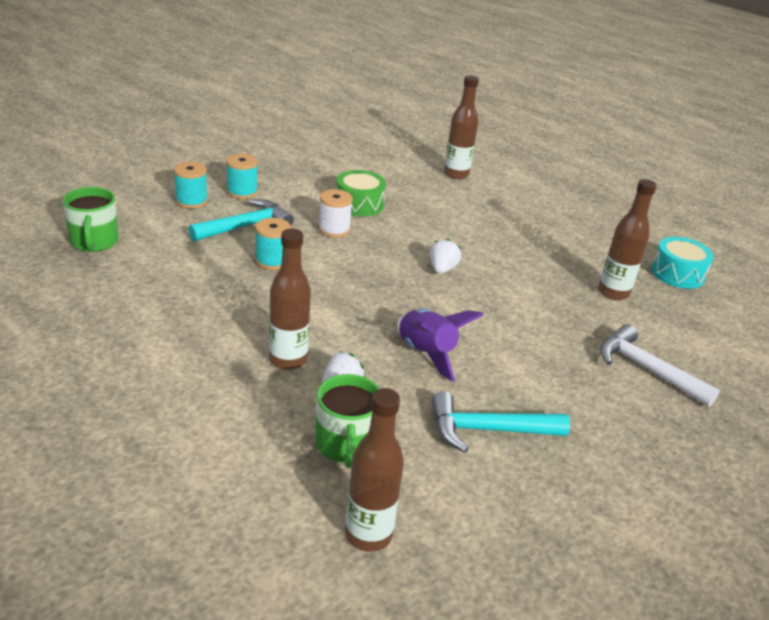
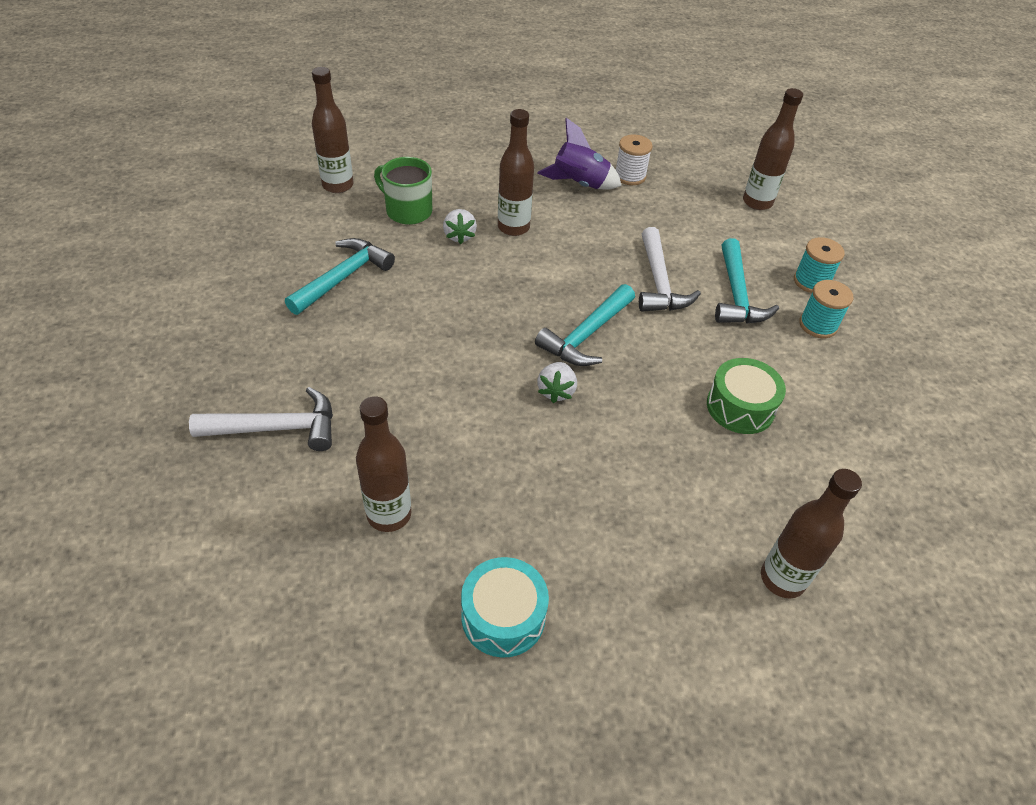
camera: 130 degrees right, 15 degrees up
green mug [63,187,119,252] -> brown bottle [743,88,803,210]
turquoise spool [255,218,291,270] -> white hammer [639,227,701,312]
white spool [318,189,353,238] -> white spool moved to [616,135,653,185]
purple rocket [397,308,484,382] -> purple rocket moved to [538,118,622,190]
white strawberry [430,238,461,274] -> white strawberry turned 45 degrees clockwise [537,362,577,403]
turquoise drum [651,237,714,289] -> turquoise drum moved to [461,557,549,658]
none -> turquoise hammer [535,284,635,366]

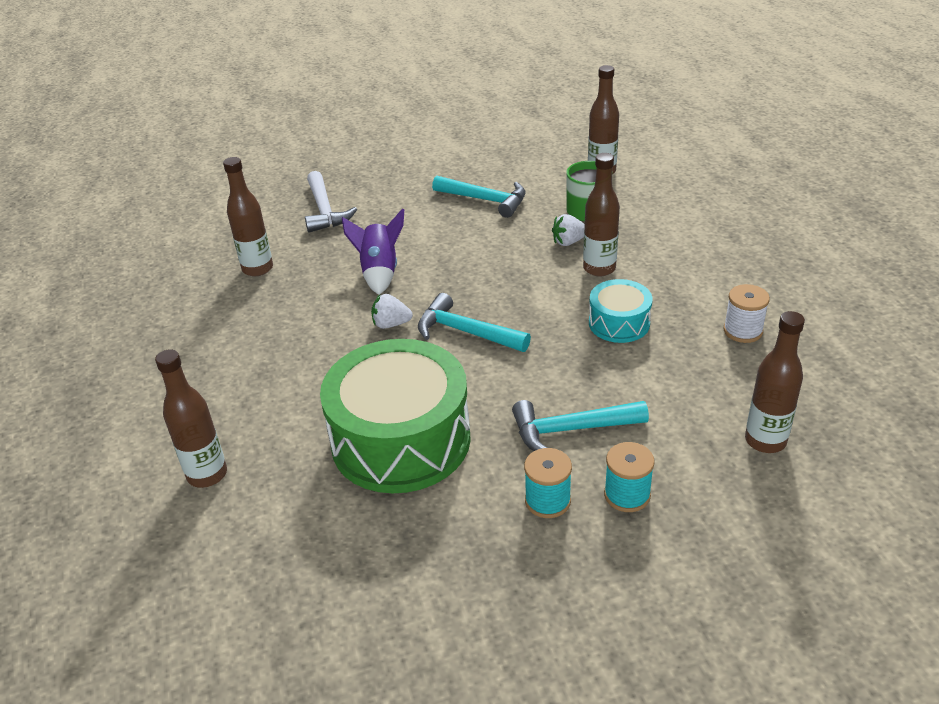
camera: 85 degrees right, 10 degrees down
turquoise drum [461,557,549,658] -> turquoise drum moved to [589,279,652,343]
purple rocket [538,118,622,190] -> purple rocket moved to [342,208,404,295]
white hammer [639,227,701,312] -> none
green drum [707,358,786,434] -> green drum [320,339,471,493], size x2.02

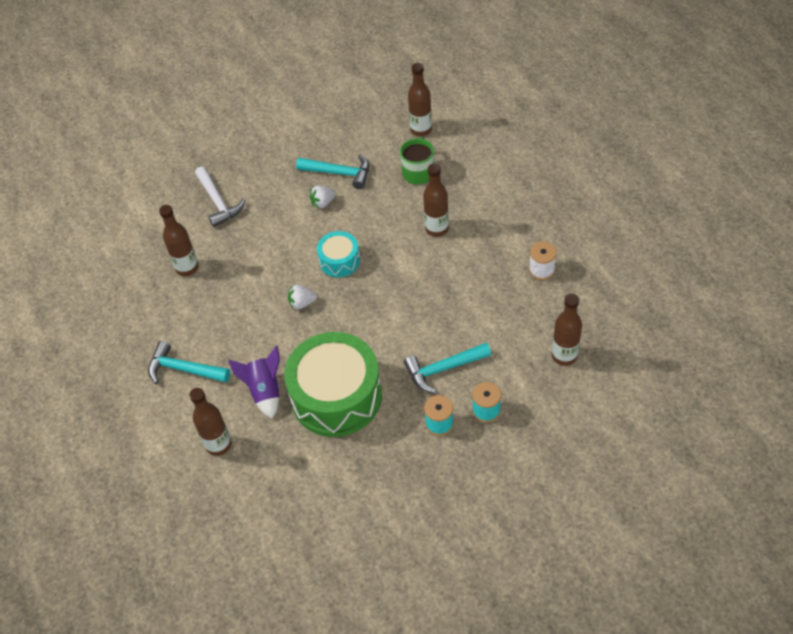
camera: 10 degrees left, 15 degrees up
purple rocket [342,208,404,295] -> purple rocket moved to [228,346,280,419]
turquoise hammer [418,293,531,352] -> turquoise hammer moved to [148,341,230,384]
white strawberry [552,214,585,246] -> white strawberry moved to [309,186,336,208]
turquoise drum [589,279,652,343] -> turquoise drum moved to [317,231,360,277]

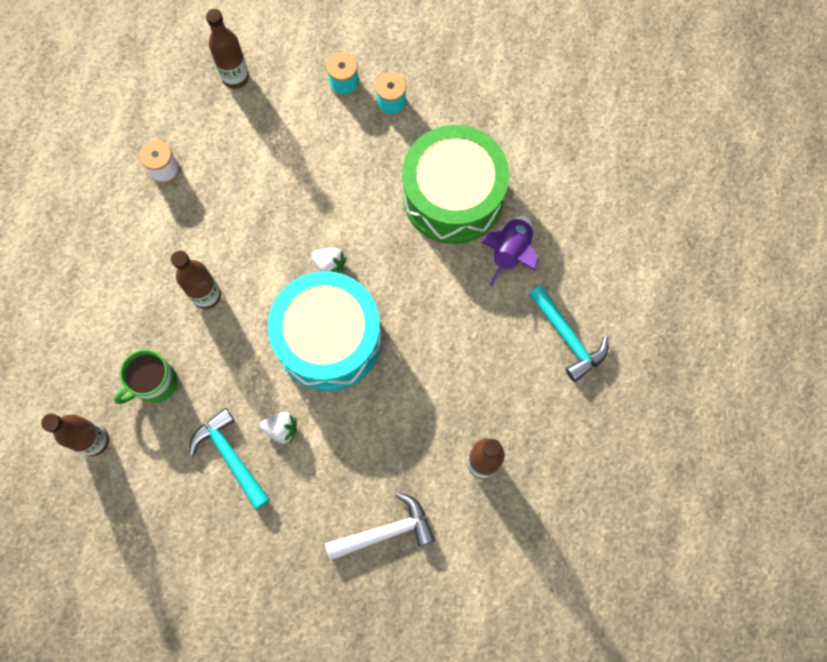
camera: 145 degrees left, 20 degrees up
brown bottle [189,388,232,456] -> none
white hammer [195,166,245,227] -> white hammer turned 60 degrees clockwise [325,492,435,561]
white strawberry [288,285,317,310] -> white strawberry moved to [312,248,346,273]
turquoise drum [317,231,360,277] -> turquoise drum [268,271,382,391], size x2.02
turquoise hammer [404,343,491,393] -> none

